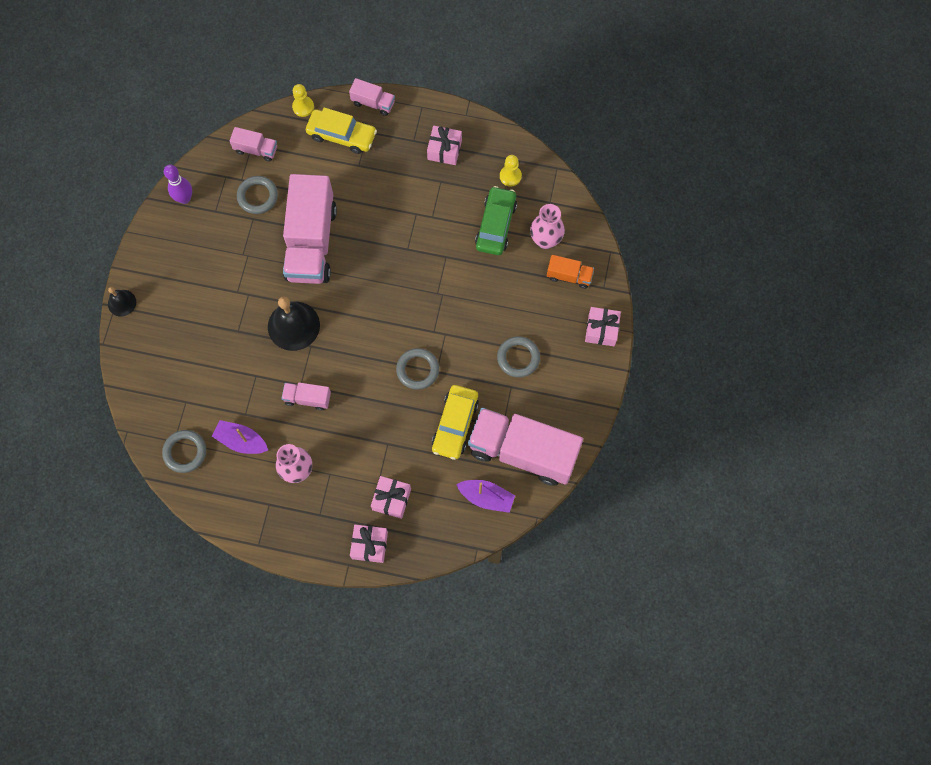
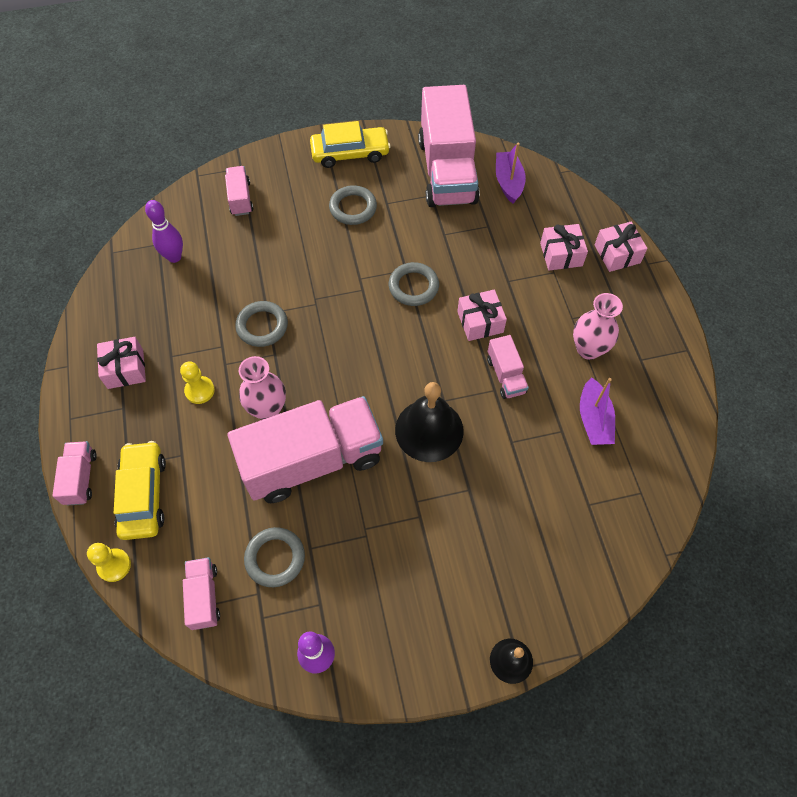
camera: 115 degrees left, 10 degrees down
grey ring [162,430,206,473] -> grey ring moved to [235,301,288,347]
yellow car [432,385,479,460] -> yellow car moved to [310,121,390,168]
green car [475,186,517,255] -> none
yellow pawn [500,155,522,187] -> yellow pawn moved to [180,361,215,404]
pink vase [530,204,565,249] -> pink vase moved to [239,356,286,420]
orange truck [547,255,594,289] -> pink truck [225,166,253,216]
pink gift [585,307,621,346] -> pink gift moved to [457,290,507,341]
none -> purple bowling pin [145,200,183,263]

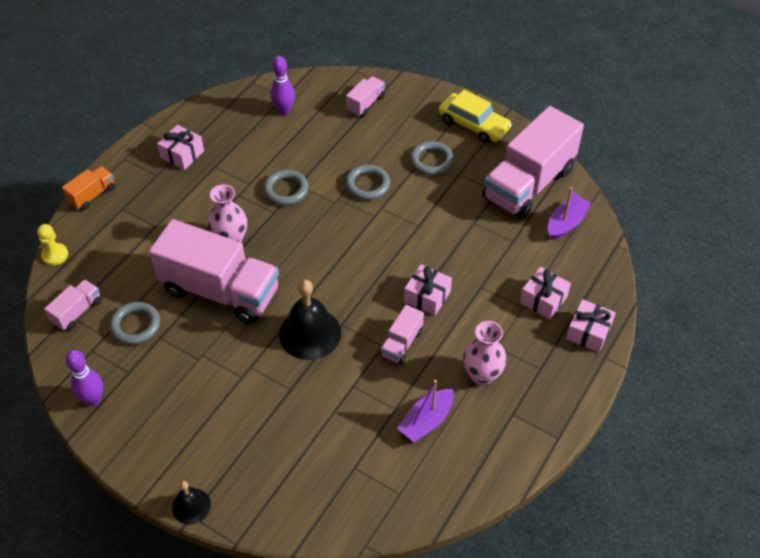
camera: 45 degrees right, 10 degrees down
pink truck [52,441,97,505] -> orange truck [62,166,115,210]
yellow car [114,441,166,540] -> none
yellow pawn [180,361,215,404] -> none
grey ring [389,262,439,306] -> grey ring moved to [345,165,390,200]

